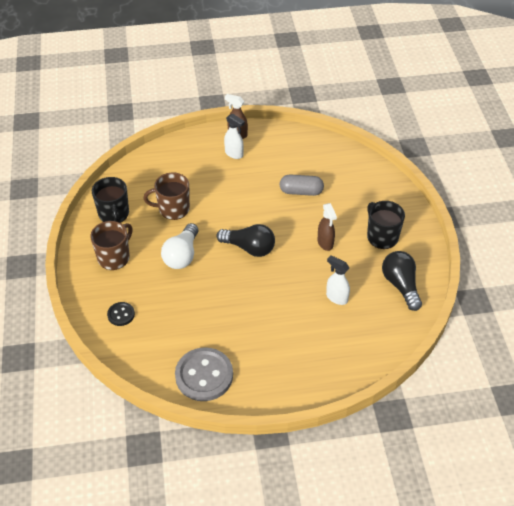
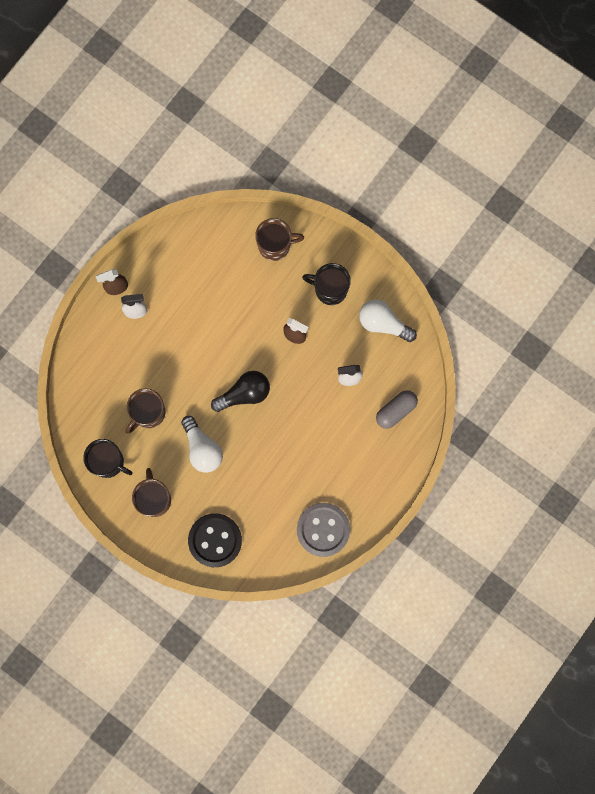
camera: 45 degrees left, 30 degrees up
black button [107,302,135,326] -> black button [188,513,242,567], size x2.03
grey capsule [280,174,324,196] -> grey capsule moved to [376,390,418,429]
black light bulb [382,251,422,311] -> white light bulb [359,299,417,342]
none -> brown mug [255,218,304,261]

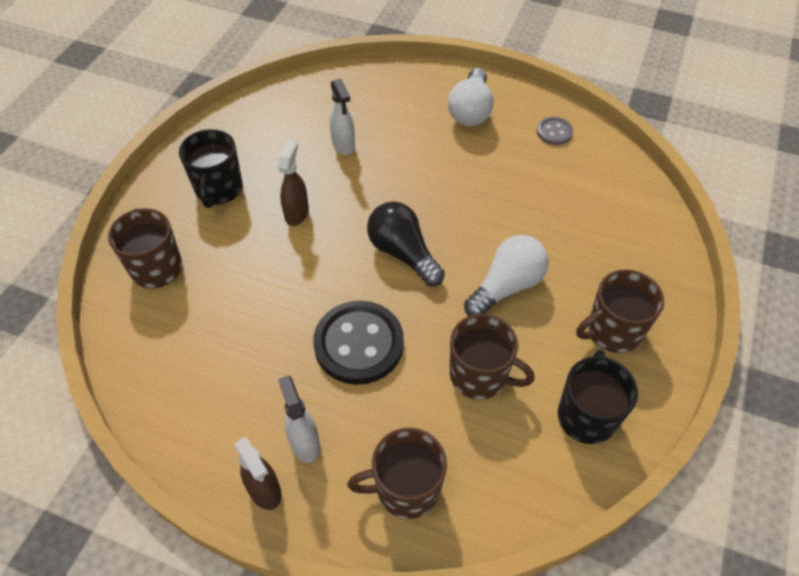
camera: 105 degrees left, 25 degrees down
black button [188,513,242,567] -> black button moved to [313,301,404,385]
grey button [297,503,350,557] -> grey button [537,117,573,145], size x0.49
white light bulb [359,299,417,342] -> white light bulb moved to [448,68,494,126]
grey capsule [376,390,418,429] -> none
none -> brown mug [347,428,447,519]

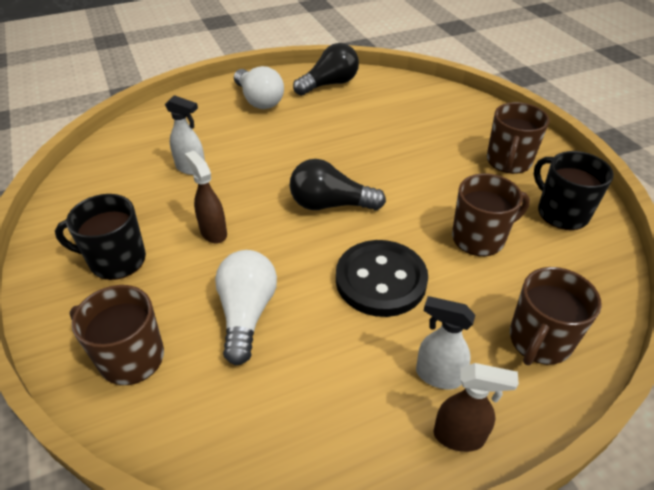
camera: 45 degrees left, 10 degrees down
black mug [179,129,242,208] -> black mug turned 135 degrees clockwise [55,194,146,280]
white light bulb [464,235,549,316] -> white light bulb moved to [215,250,277,365]
grey button [537,117,573,145] -> black light bulb [293,43,359,96]

